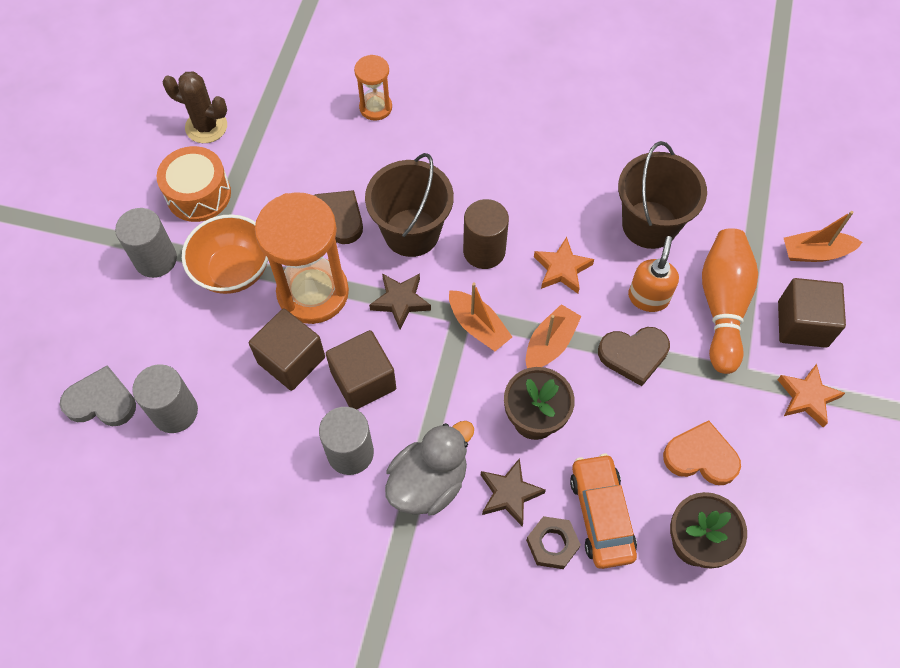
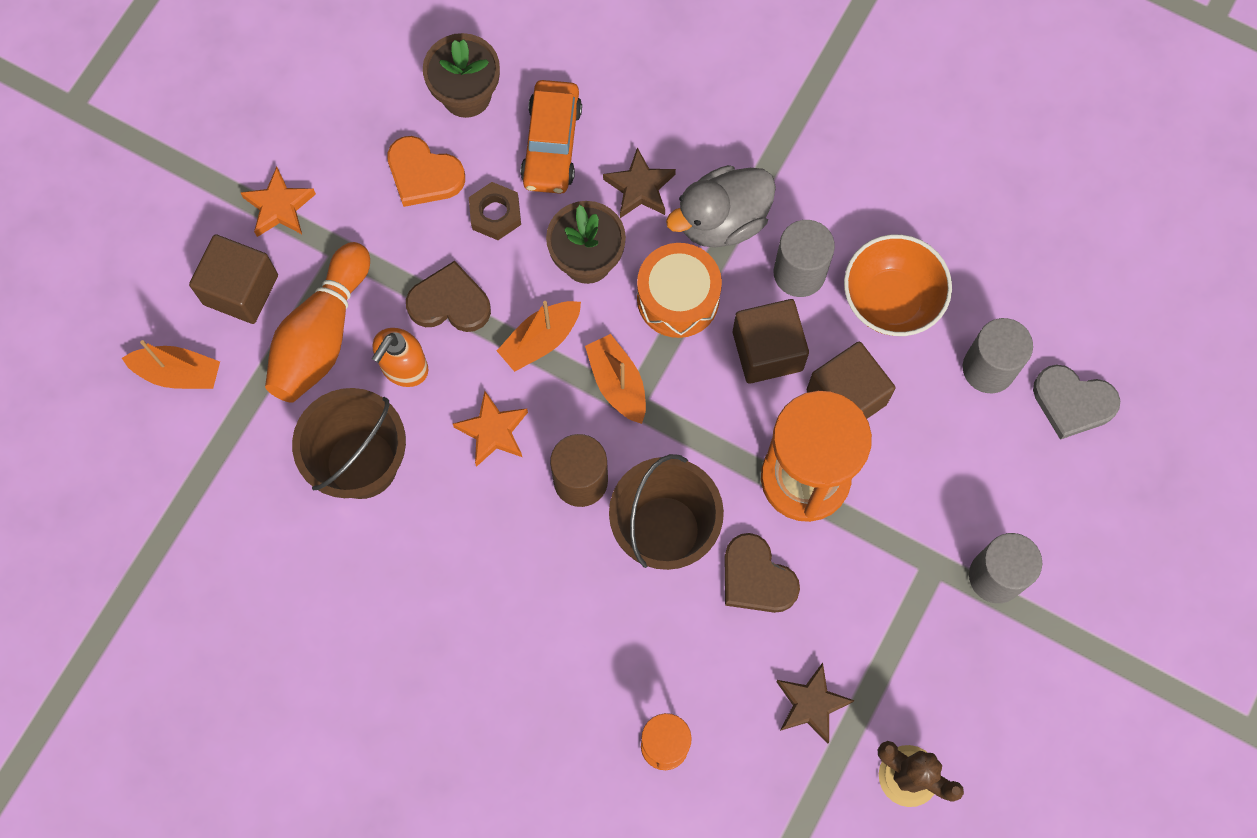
camera: 165 degrees left, 10 degrees up
orange drum [157,146,231,222] -> orange drum moved to [637,243,722,338]
orange bowl [182,214,268,294] -> orange bowl moved to [844,234,952,336]
brown star [369,273,431,330] -> brown star moved to [776,663,854,744]
brown nut [526,516,581,569] -> brown nut moved to [469,182,521,240]

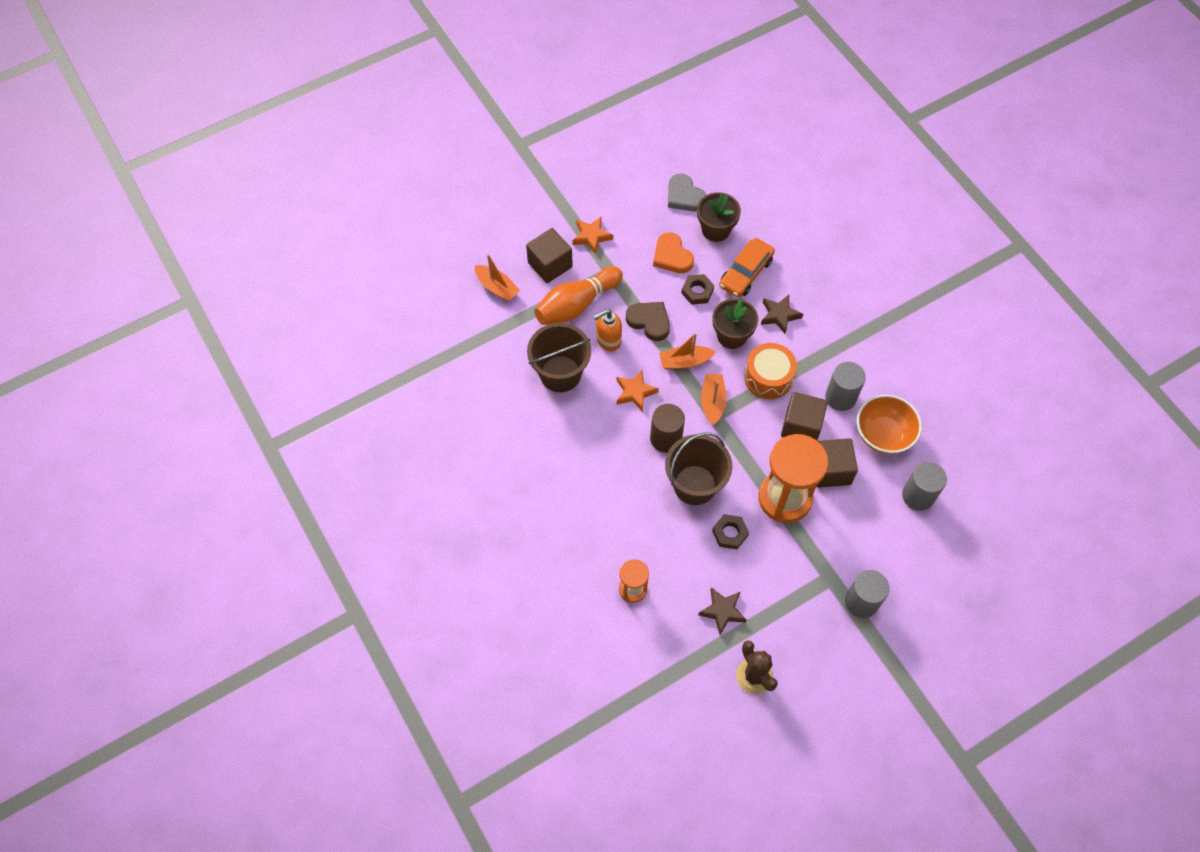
camera: 30 degrees right, 10 degrees down
grey duck [666,165,776,248] -> none
brown heart [724,533,800,613] -> brown nut [712,514,749,549]
grey heart [1033,364,1120,440] -> grey heart moved to [668,173,707,212]

